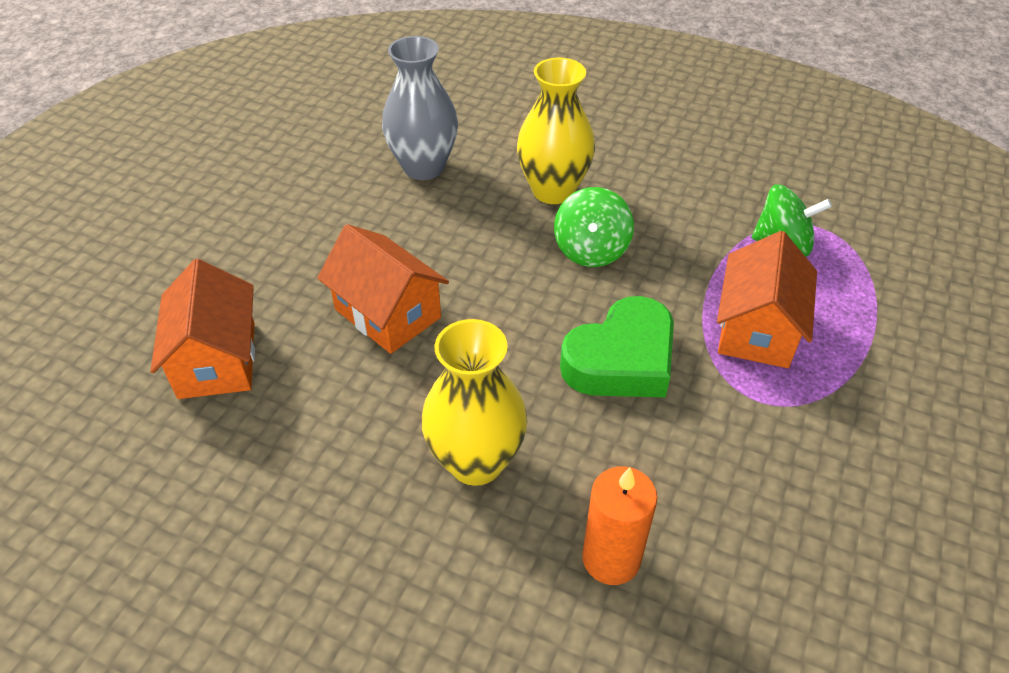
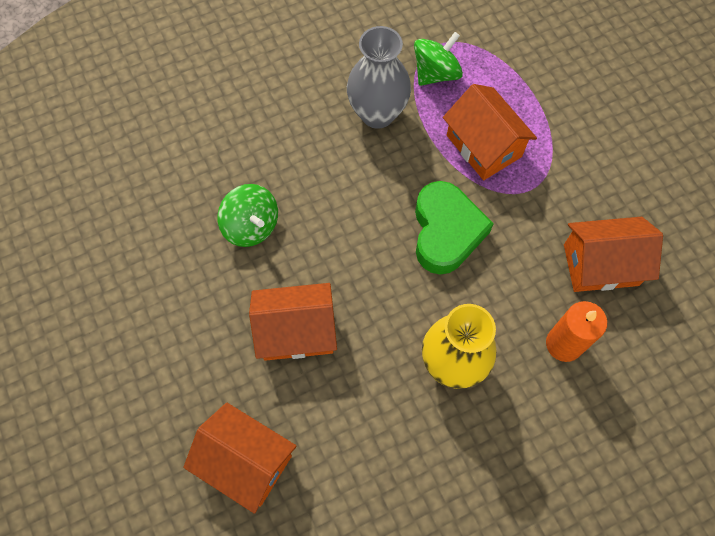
camera: 50 degrees left, 20 degrees up
grey vase [382,36,458,180] -> grey vase moved to [347,26,411,129]
yellow vase [517,58,595,204] -> none
green spinning top [554,187,634,267] -> green spinning top moved to [218,184,278,247]
none -> orange house [564,217,663,292]

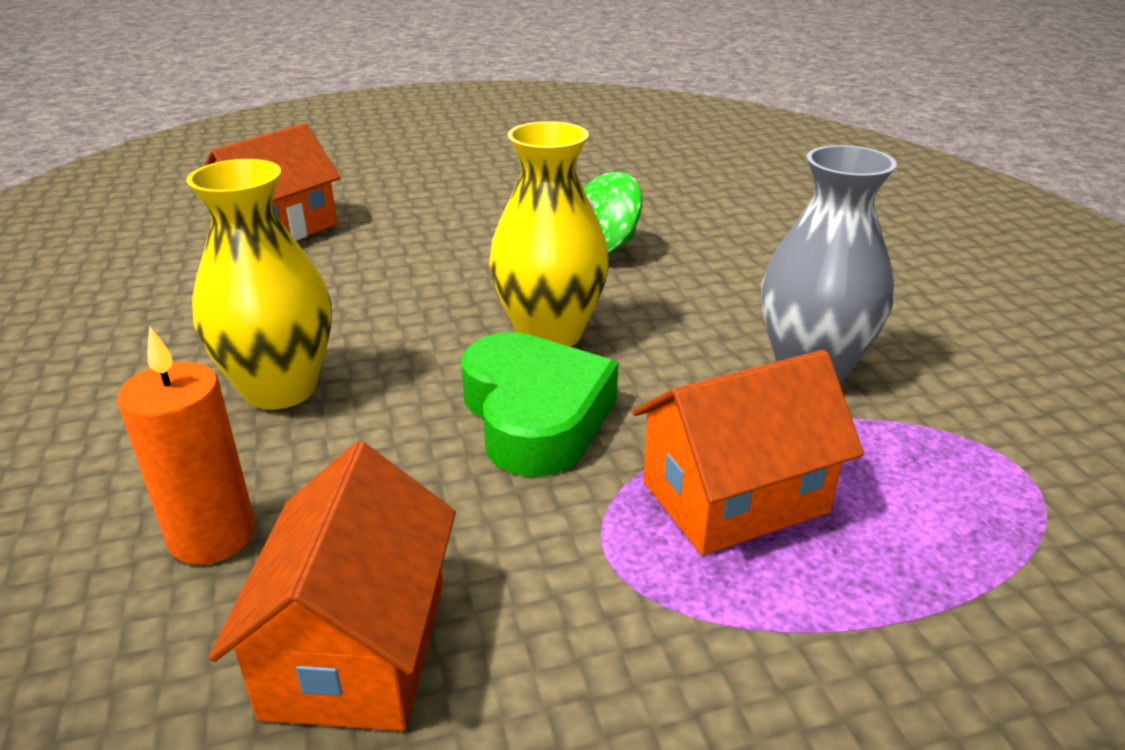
camera: 100 degrees right, 35 degrees down
orange house [249,283,337,361] -> none
green spinning top [414,32,463,86] -> none
green heart [415,181,494,275] -> green heart turned 120 degrees counterclockwise [461,332,618,477]
none -> yellow vase [489,121,609,347]

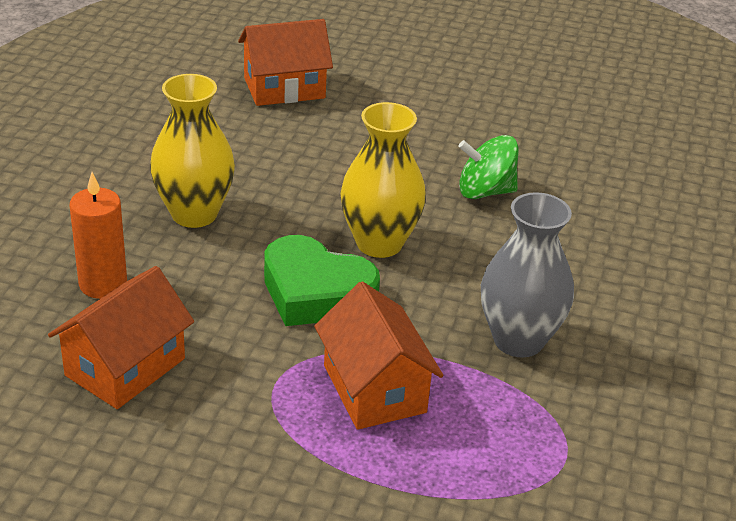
camera: 30 degrees right, 5 degrees up
green heart [461,332,618,477] -> green heart turned 105 degrees clockwise [264,235,380,326]
orange house [632,350,864,555] -> orange house turned 60 degrees clockwise [314,281,443,430]

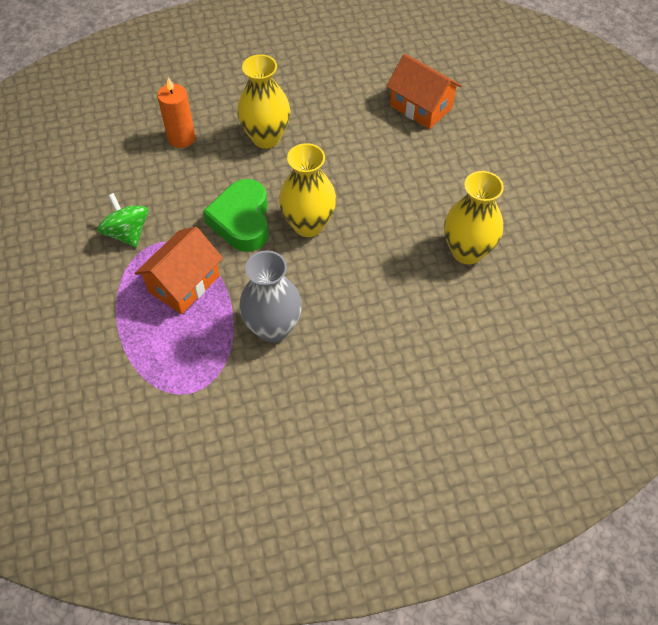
camera: 60 degrees right, 20 degrees up
orange house [48,266,194,409] -> none
green spinning top [458,135,519,199] -> green spinning top moved to [97,193,148,247]
none -> yellow vase [444,171,504,264]

